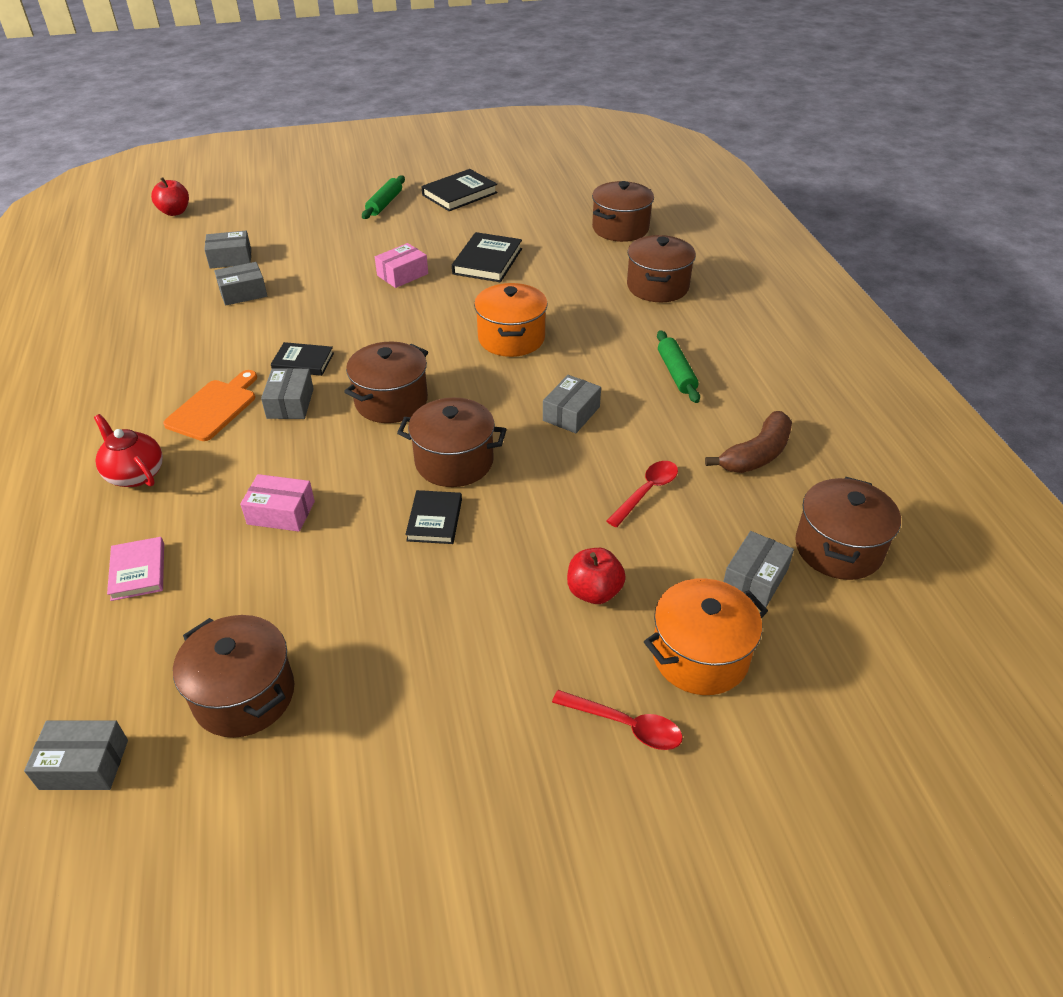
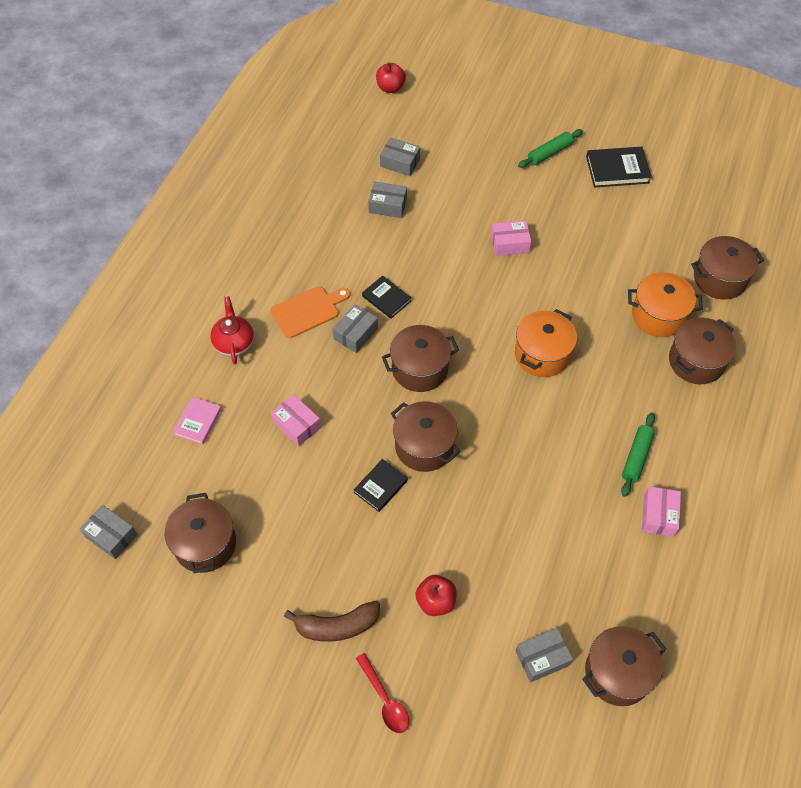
camera: 35 degrees right, 15 degrees up
black book [452,232,522,282] -> none
grey box [543,375,601,433] -> none
red spoon [607,461,678,527] -> none
orange pot [644,578,768,695] -> orange pot moved to [628,272,703,337]
brown banana [705,411,792,473] -> brown banana moved to [284,601,380,642]
none -> pink box [642,486,681,537]

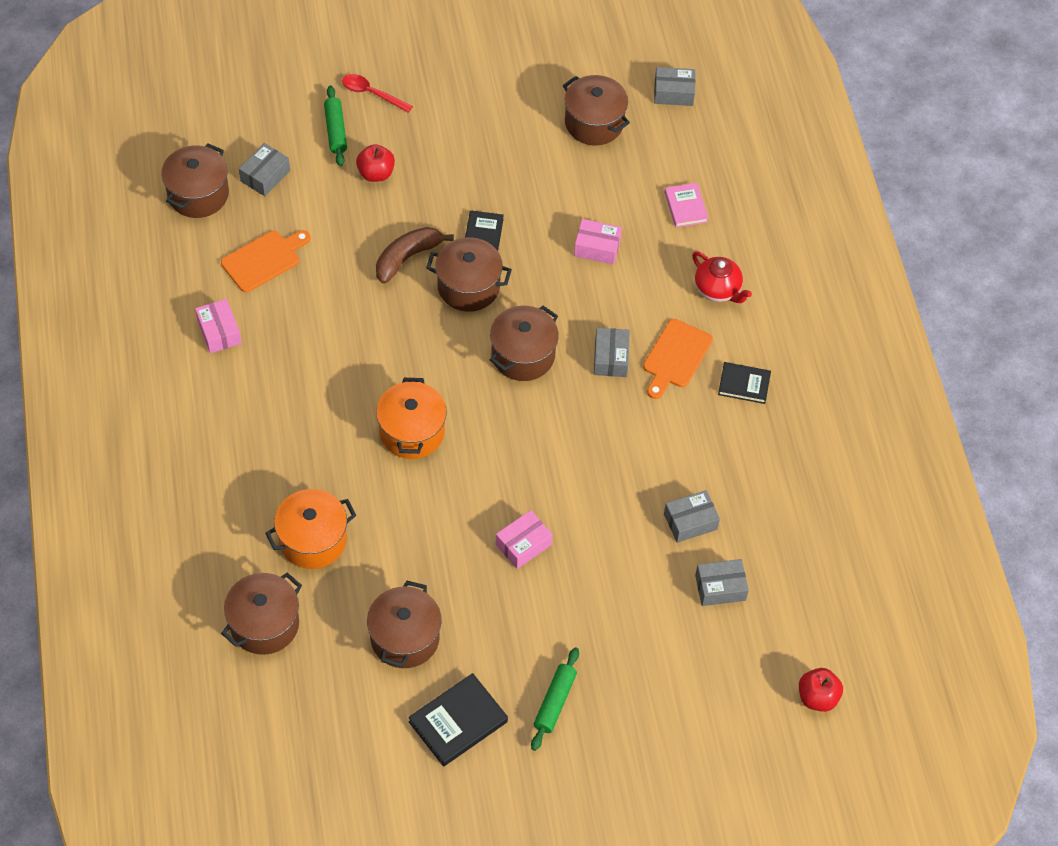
camera: 145 degrees right, 0 degrees up
brown banana [284,601,380,642] -> brown banana moved to [376,227,454,284]
black book [362,275,411,319] -> black book moved to [718,362,771,404]
green rolling pin [621,413,655,497] -> green rolling pin moved to [324,86,347,166]
brown pot [669,317,736,384] -> brown pot moved to [367,581,441,668]
none -> orange cutting board [221,230,310,292]

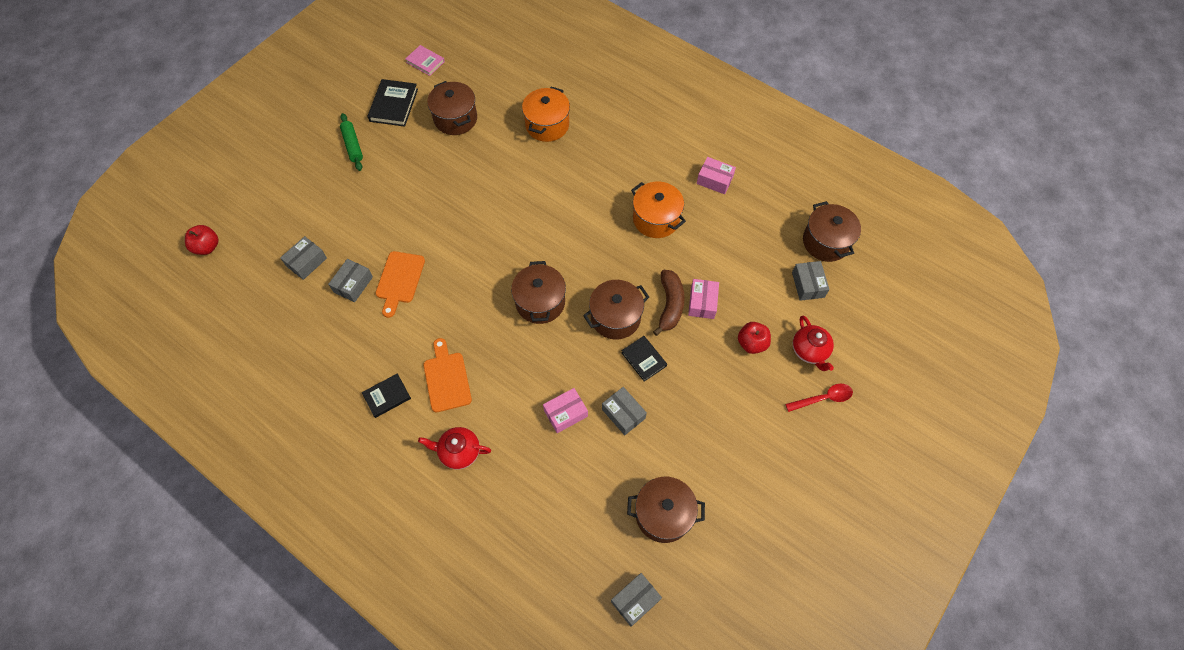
camera: 140 degrees right, 5 degrees up
orange cutting board [221,230,310,292] -> orange cutting board moved to [376,251,425,318]
brown pot [221,573,302,655] -> none
green rolling pin [324,86,347,166] -> red teapot [793,315,834,371]
orange pot [376,378,447,459] -> orange pot moved to [631,181,686,238]
pink box [496,510,553,569] -> pink box moved to [688,279,719,319]
grey box [594,328,630,377] -> grey box moved to [602,387,647,435]
pink book [664,183,709,228] -> pink book moved to [405,45,445,76]

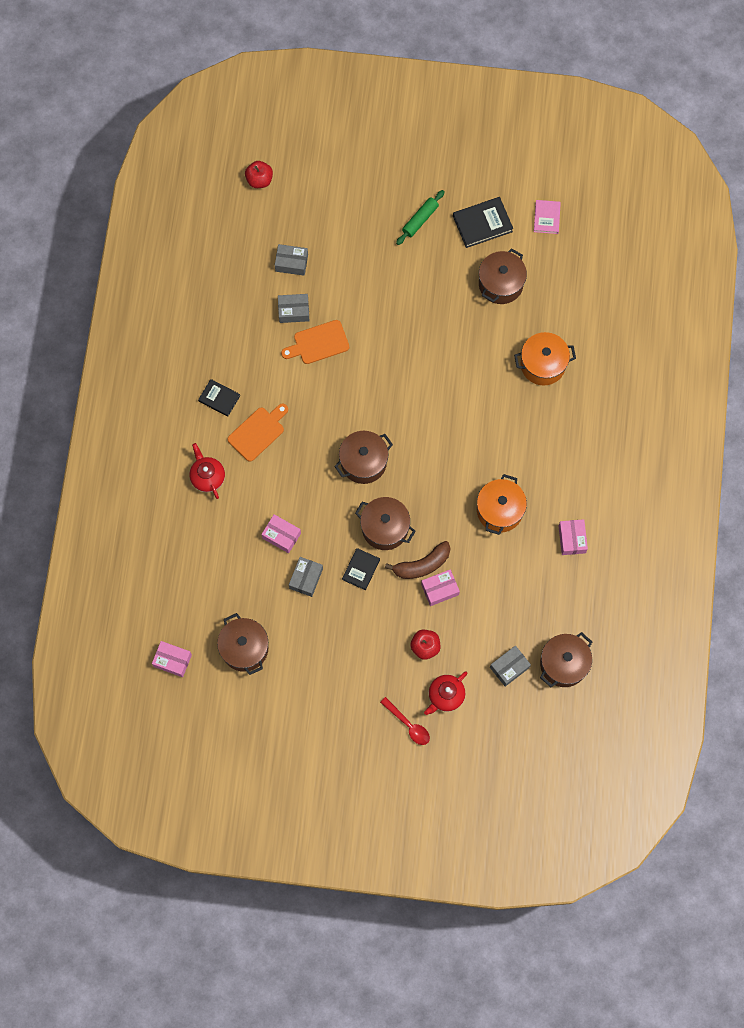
camera: 60 degrees right, 10 degrees up
grey box [611,573,662,627] -> pink box [152,641,192,677]

